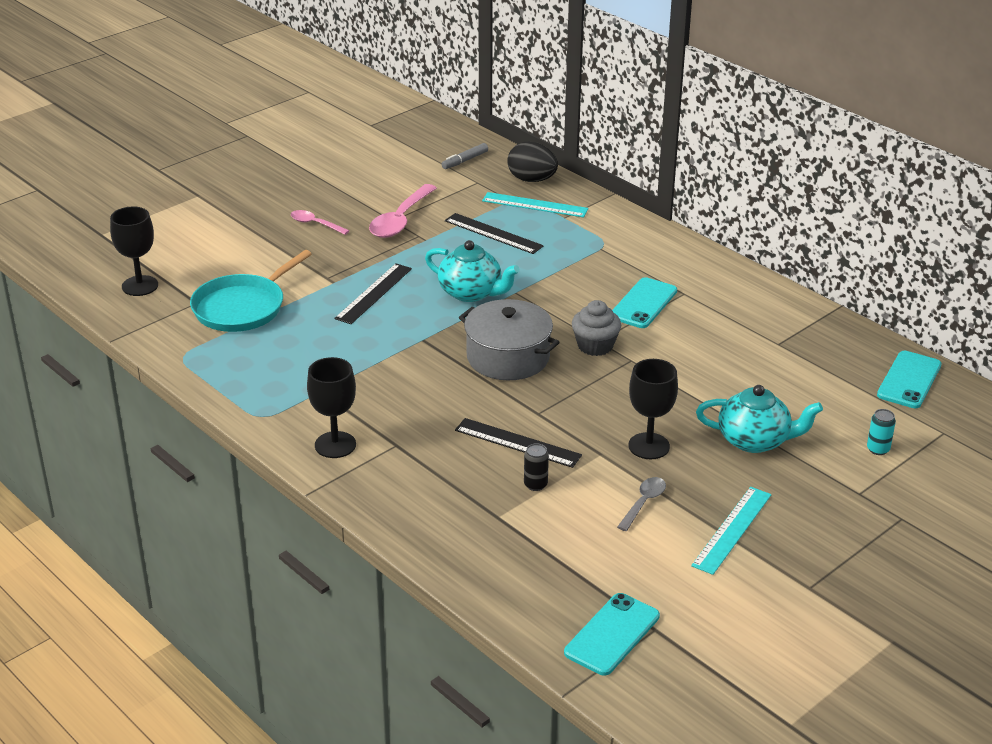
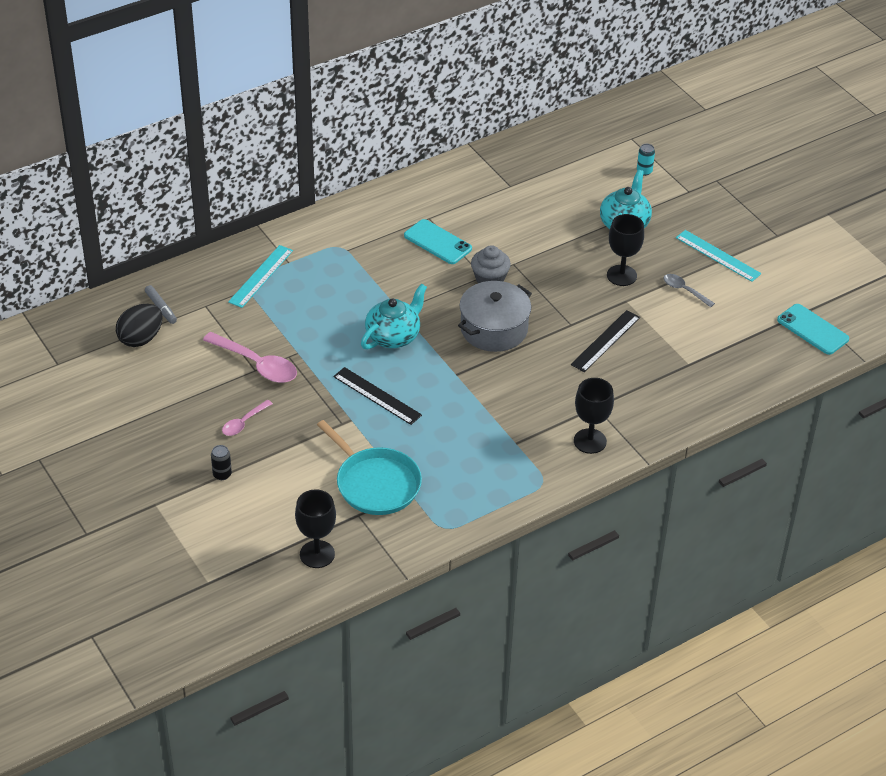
camera: 80 degrees left, 10 degrees up
black ruler [445,213,544,254] -> none
black egg [507,142,558,182] -> black egg moved to [116,304,163,347]
black can [524,443,549,491] -> black can moved to [211,445,232,480]
turquoise phone [877,351,942,408] -> none

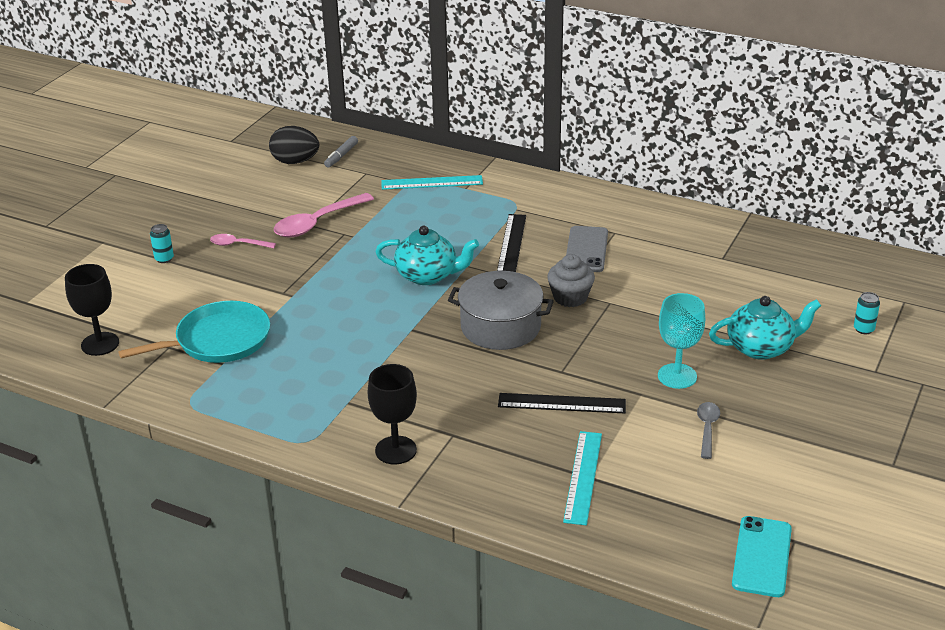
camera: 60 degrees right, 10 degrees down
pink spoon [203,332,297,383] -> pink spoon turned 45 degrees clockwise [274,193,374,237]
black can [211,445,232,480] -> turquoise can [150,224,174,263]
turquoise pan [317,420,422,515] -> turquoise pan turned 135 degrees counterclockwise [118,301,270,363]
black ruler [333,367,422,425] -> black ruler moved to [497,214,526,272]
turquoise phone [404,219,472,264] -> grey phone [566,226,608,272]
black goblet [607,214,644,286] -> turquoise goblet [658,293,705,389]
turquoise ruler [676,230,762,282] -> turquoise ruler moved to [563,431,602,525]

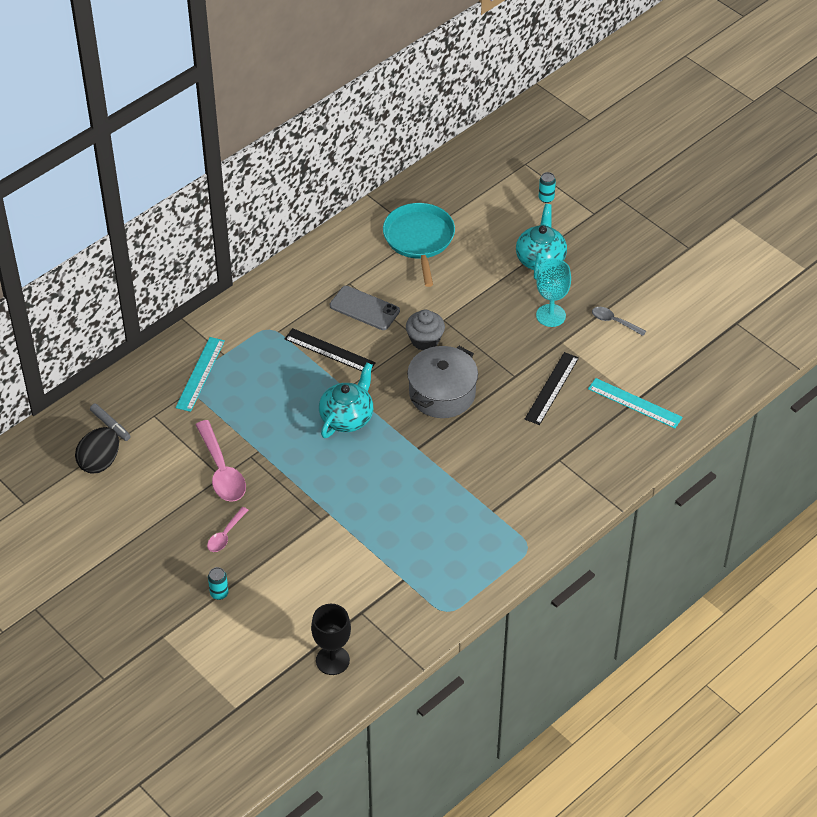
camera: 70 degrees left, 15 degrees up
turquoise pan [118,301,270,363] -> turquoise pan moved to [383,203,455,287]
black goblet [368,364,417,464] -> none
turquoise phone [732,516,792,597] -> none

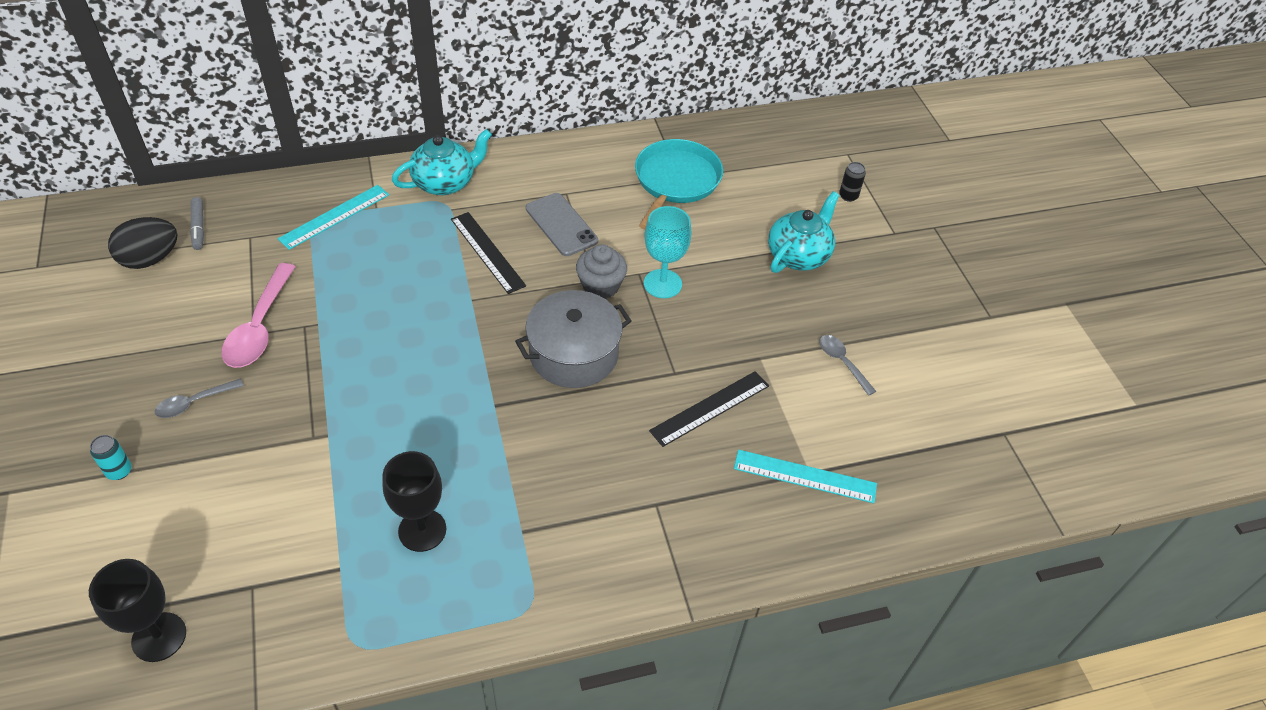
camera: 25 degrees right, 0 degrees up
pink spoon [207,507,249,552] -> grey spoon [155,378,244,418]
turquoise teapot [319,362,373,438] -> turquoise teapot moved to [392,129,492,195]
turquoise goblet [536,259,571,327] -> turquoise goblet moved to [644,206,691,298]
turquoise can [539,172,556,203] -> black can [839,162,866,202]
turquoise ruler [588,378,683,428] -> turquoise ruler turned 45 degrees counterclockwise [734,450,877,503]
none -> black goblet [382,451,446,552]

